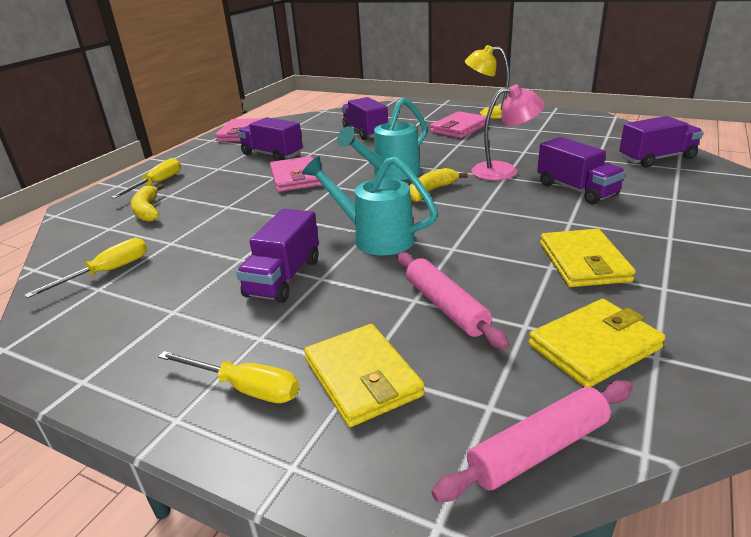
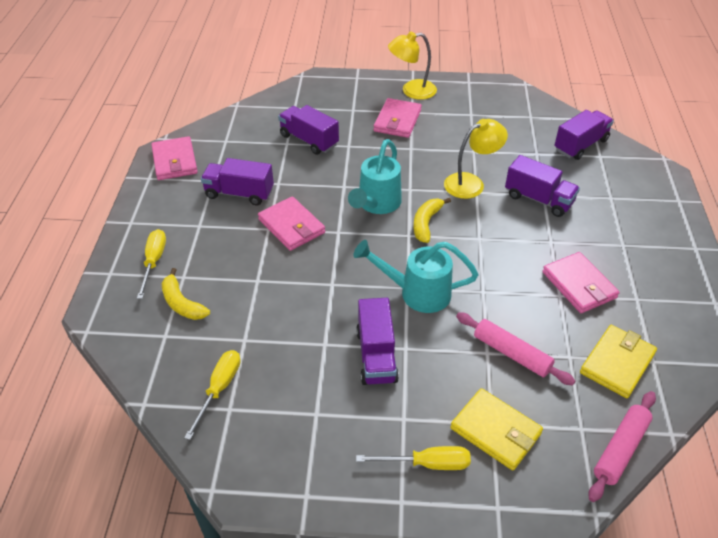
camera: 25 degrees left, 15 degrees up
pink lamp [471,84,545,180] -> yellow lamp [444,119,508,199]
yellow wallet [540,229,636,287] -> pink wallet [542,252,620,313]

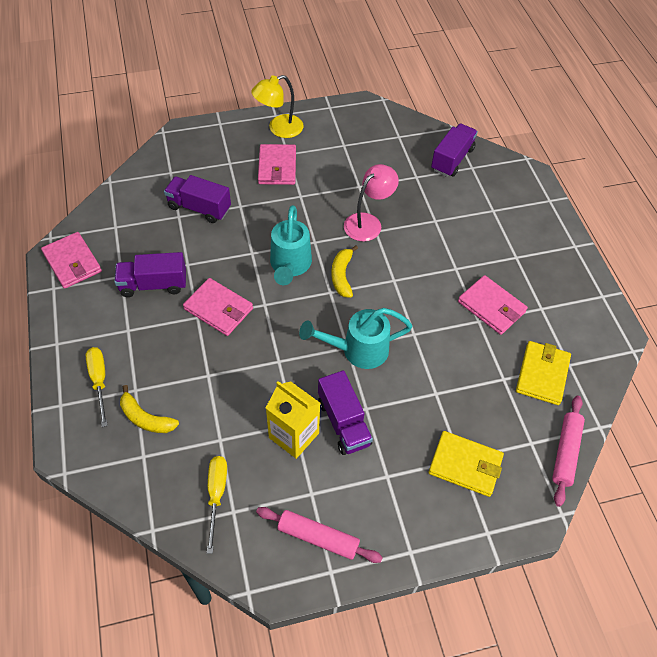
camera: 20 degrees left, 10 degrees up
yellow screwdriver [356,446,471,470] -> none
yellow lamp [444,119,508,199] -> pink lamp [344,164,399,242]
pink rolling pin [456,312,575,385] -> pink rolling pin moved to [256,507,383,563]
purple truck [505,155,580,217] -> none
none -> yellow carton [266,381,320,459]

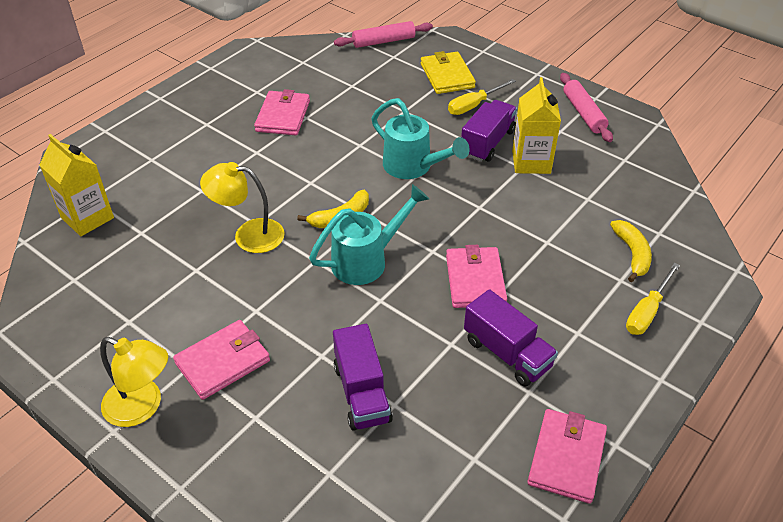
camera: 125 degrees left, 10 degrees down
yellow screwdriver [207,456,227,554] -> yellow screwdriver moved to [448,79,516,115]
pink lamp [344,164,399,242] -> yellow lamp [200,162,285,253]
purple truck [431,123,478,177] -> yellow carton [39,134,114,236]
yellow wallet [516,341,571,405] -> none

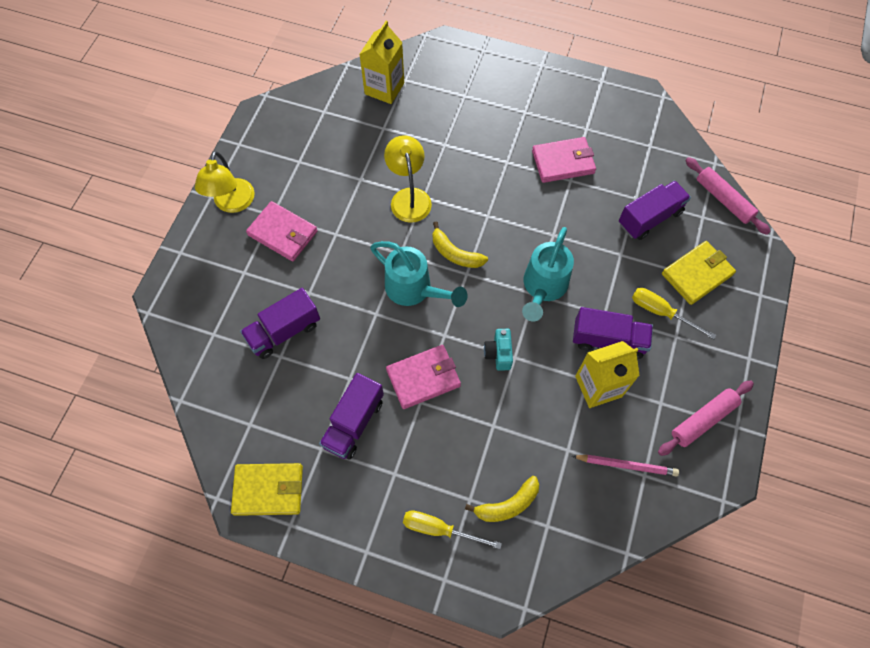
camera: 70 degrees right, 20 degrees up
pink wallet [527,409,607,504] -> yellow wallet [231,463,303,516]
none -> turquoise camera [484,329,513,371]
none -> pink pencil [572,455,679,477]
none -> purple truck [619,181,691,240]

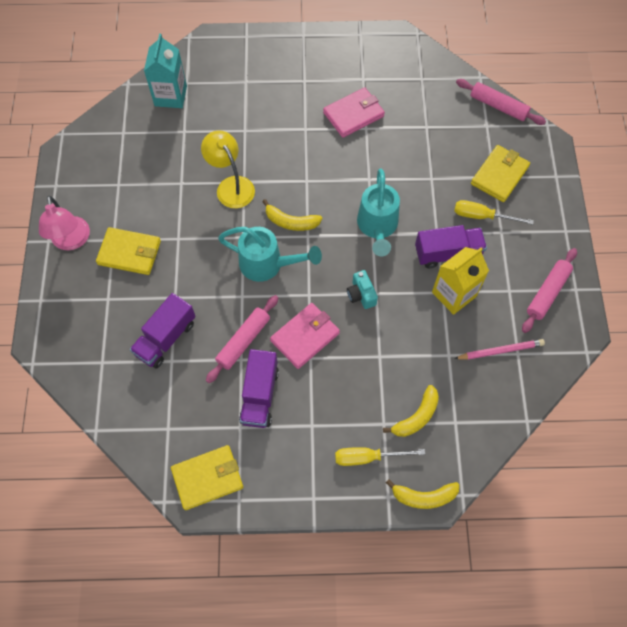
camera: 20 degrees left, 0 degrees up
yellow lamp [195,151,254,213] -> pink lamp [39,196,90,250]
pink wallet [246,201,318,262] -> yellow wallet [96,227,161,275]
yellow carton [359,21,404,104] -> turquoise carton [144,34,187,108]
purple truck [619,181,691,240] -> none
none -> pink rolling pin [206,295,278,383]
none -> yellow banana [386,479,459,509]

